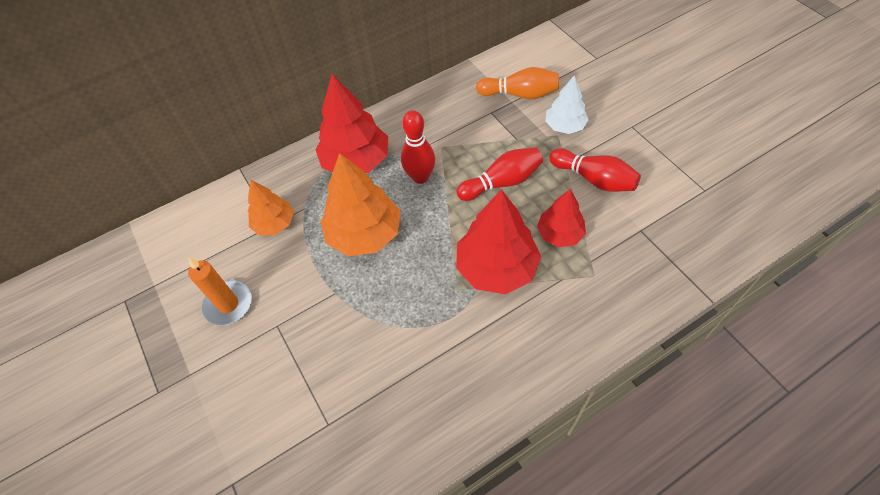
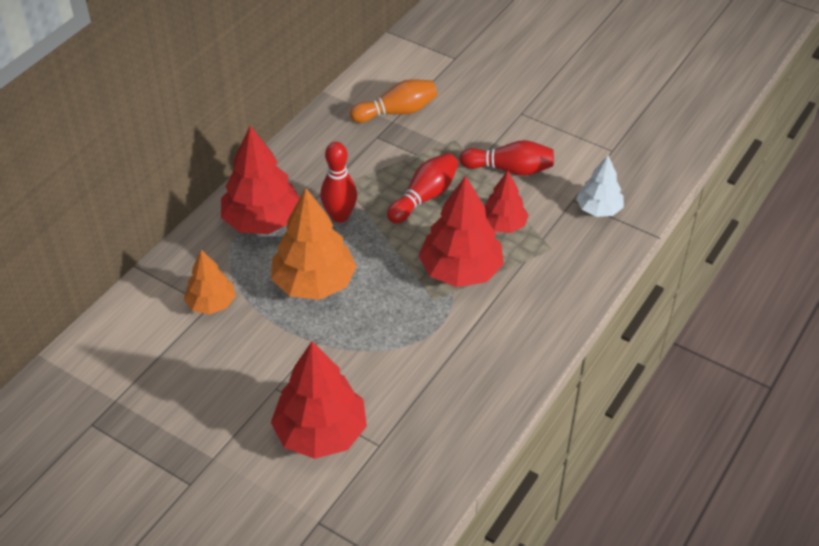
camera: 30 degrees left, 10 degrees down
orange candle [188,257,252,326] -> none
white tree [545,75,589,134] -> white tree moved to [576,155,624,217]
none -> red tree [271,341,367,459]

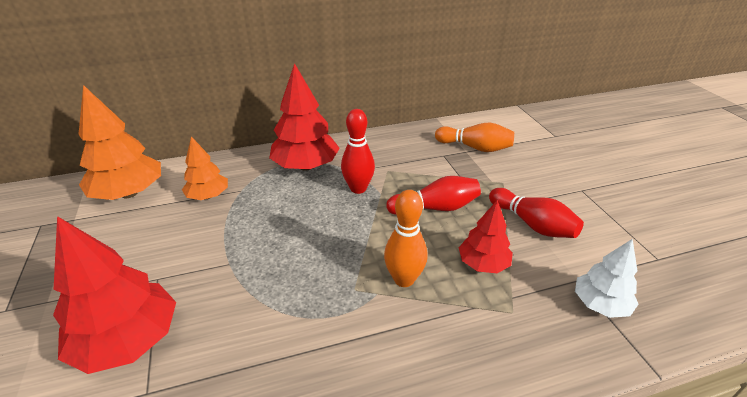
camera: 40 degrees right, 10 degrees down
orange tree [271,188,357,300] -> orange tree moved to [78,85,161,200]
red tree [418,175,504,287] -> orange bowling pin [384,190,427,287]

